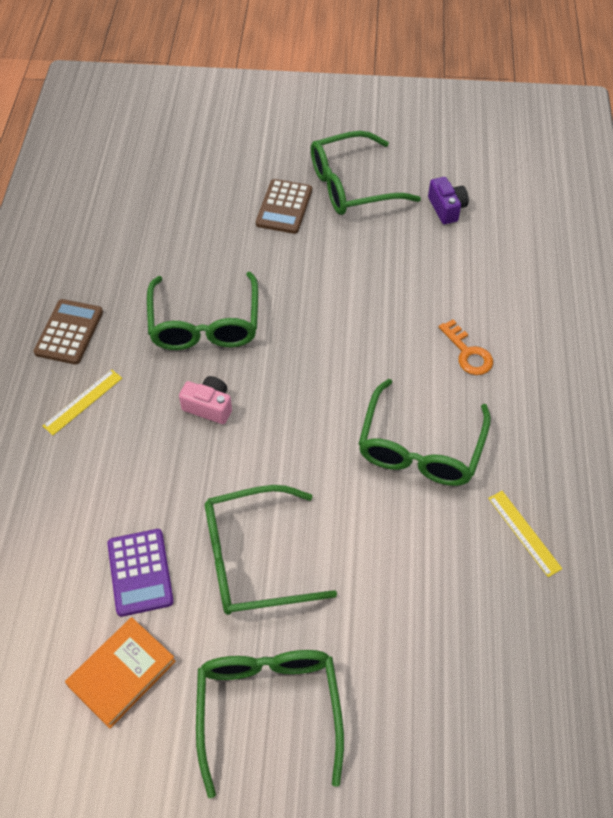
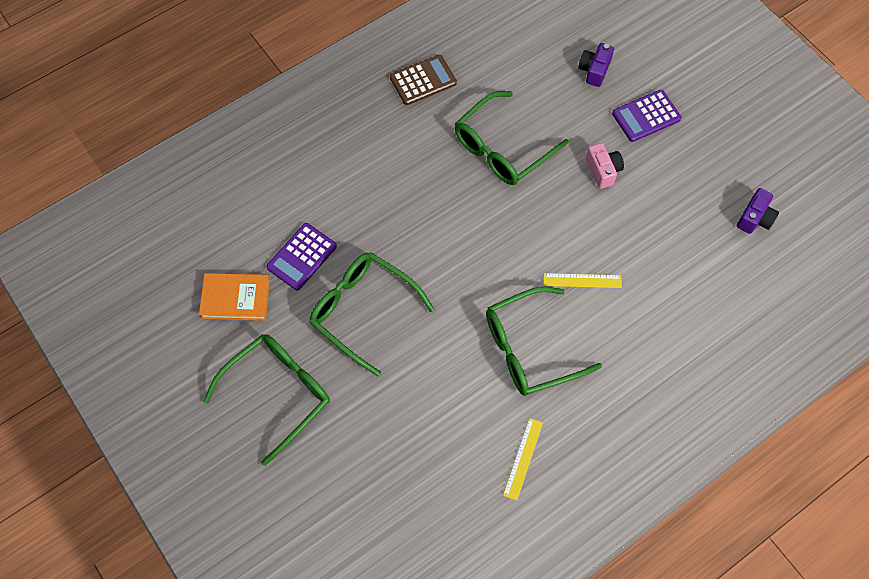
camera: 50 degrees right, 10 degrees up
yellow ruler [43,369,122,435] -> yellow ruler moved to [544,273,622,288]
pink camera [179,376,232,424] -> pink camera moved to [586,143,624,189]
brown calculator [256,179,312,234] -> purple calculator [612,90,681,142]
green glasses [311,131,421,215] -> none
orange key [439,319,493,375] -> none
none -> purple camera [578,43,614,87]

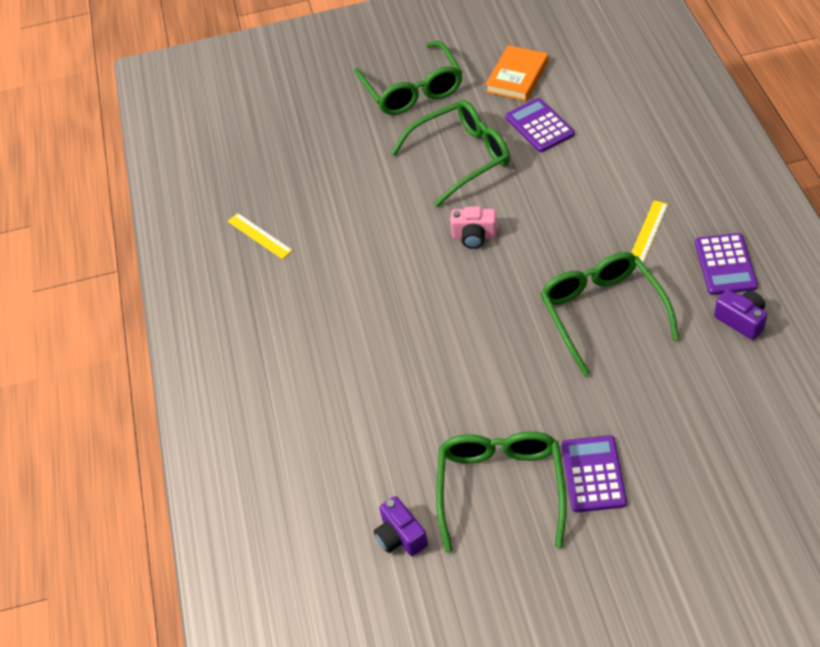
camera: 120 degrees right, 15 degrees down
brown calculator [390,55,457,105] -> purple calculator [695,233,758,295]
green glasses [486,287,602,396] -> green glasses moved to [436,431,567,552]
yellow ruler [544,273,622,288] -> yellow ruler moved to [631,200,668,263]
purple camera [578,43,614,87] -> purple camera moved to [714,290,767,340]
pink camera [586,143,624,189] -> pink camera moved to [450,207,497,249]

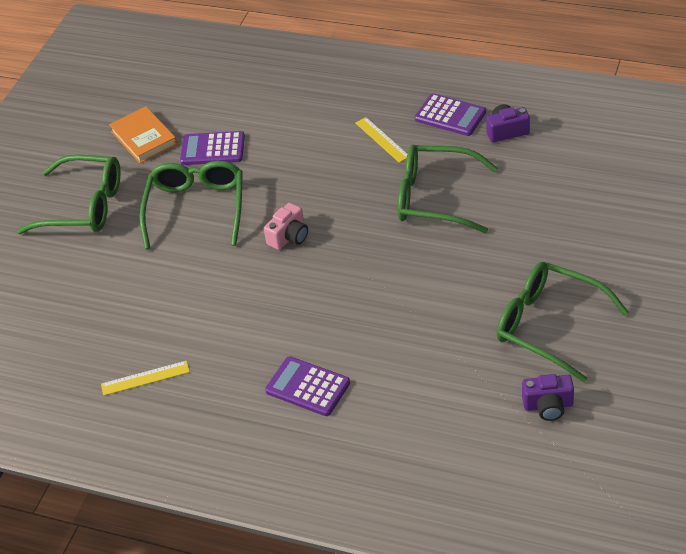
camera: 60 degrees left, 5 degrees down
purple calculator [562,435,627,512] -> purple calculator moved to [265,356,350,416]

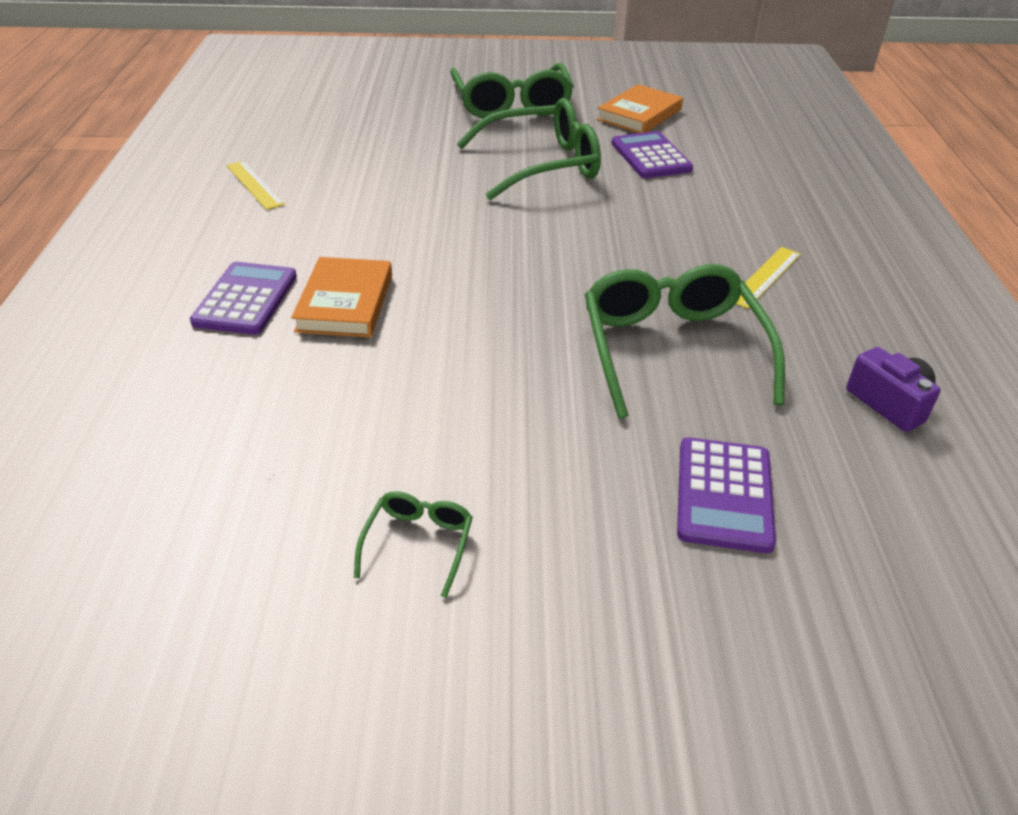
camera: 65 degrees right, 5 degrees down
pink camera [264,203,308,250] -> none
purple calculator [415,93,486,136] -> purple calculator moved to [677,437,776,553]
green glasses [496,262,629,382] -> green glasses [354,491,473,598], size x0.46
purple camera [522,374,574,421] -> none
none -> orange book [291,257,392,337]

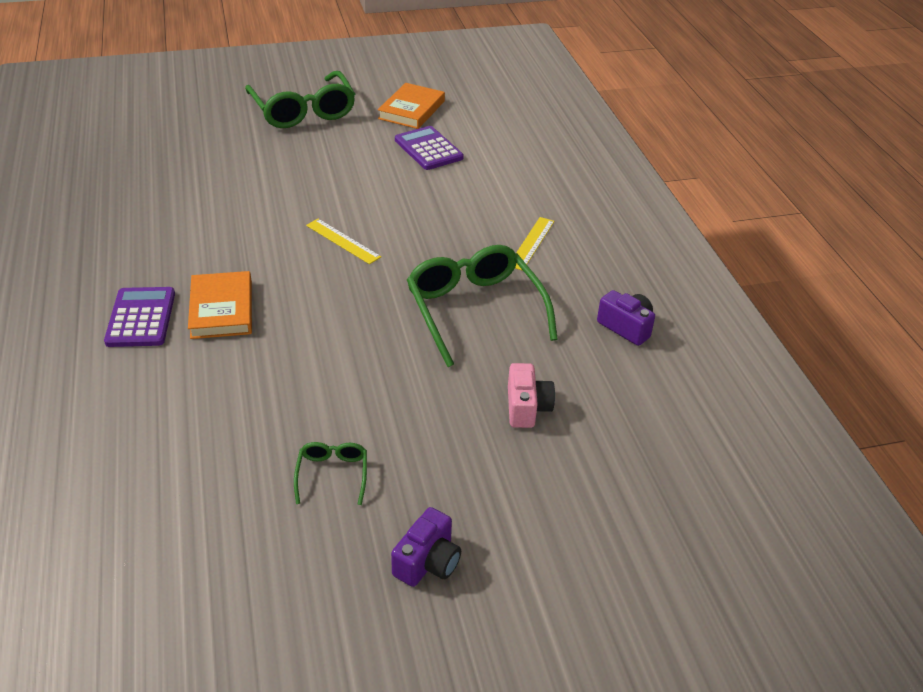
camera: 15 degrees left, 0 degrees up
yellow ruler [226,161,285,210] -> yellow ruler moved to [306,219,381,264]
green glasses [457,98,601,200] -> none
purple calculator [677,437,776,553] -> pink camera [508,363,555,428]
none -> purple camera [391,507,461,587]

